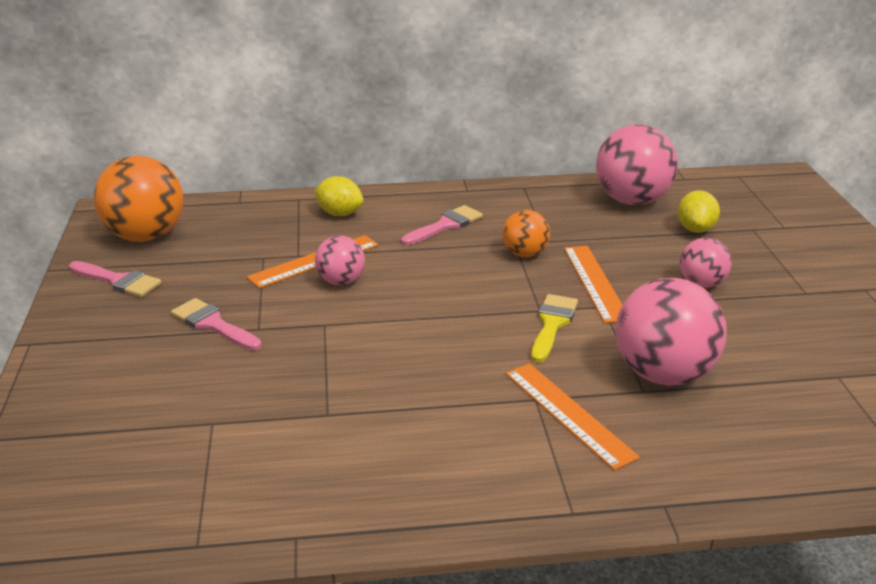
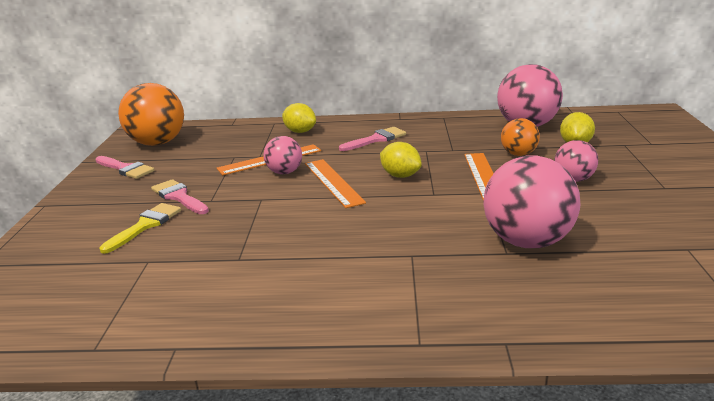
camera: 10 degrees right, 5 degrees down
orange ball [502,210,550,257] -> orange ball moved to [501,118,540,156]
orange ruler [506,363,640,470] -> orange ruler moved to [305,159,366,208]
yellow brush [531,294,578,363] -> yellow brush moved to [99,203,181,254]
none -> yellow lemon [380,142,422,178]

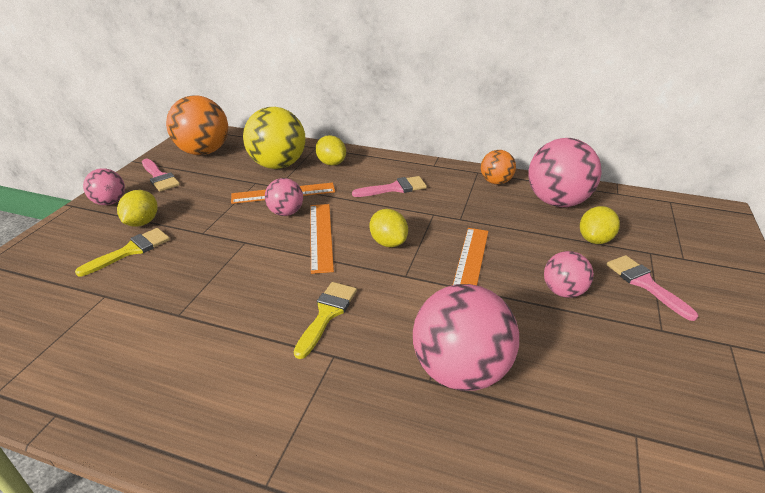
camera: 15 degrees right, 10 degrees up
pink brush [151,179,209,214] -> pink brush moved to [607,255,698,321]
orange ball [501,118,540,156] -> orange ball moved to [481,150,516,184]
none -> pink ball [83,168,125,205]
none -> yellow lemon [117,190,157,227]
none -> yellow ball [243,107,306,169]
none -> yellow brush [294,282,357,359]

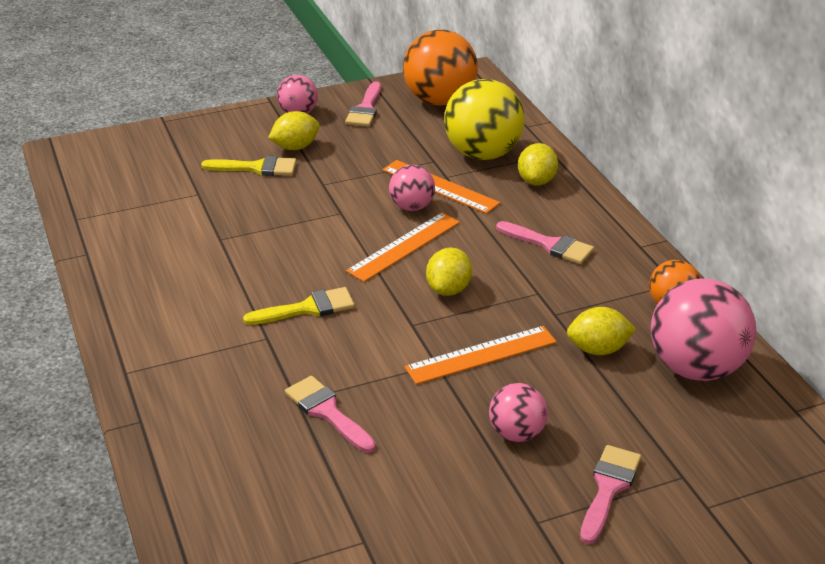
camera: 50 degrees right, 0 degrees up
pink ball [413,284,519,391] -> pink brush [285,376,376,453]
yellow lemon [580,206,620,244] -> yellow lemon moved to [567,307,636,355]

